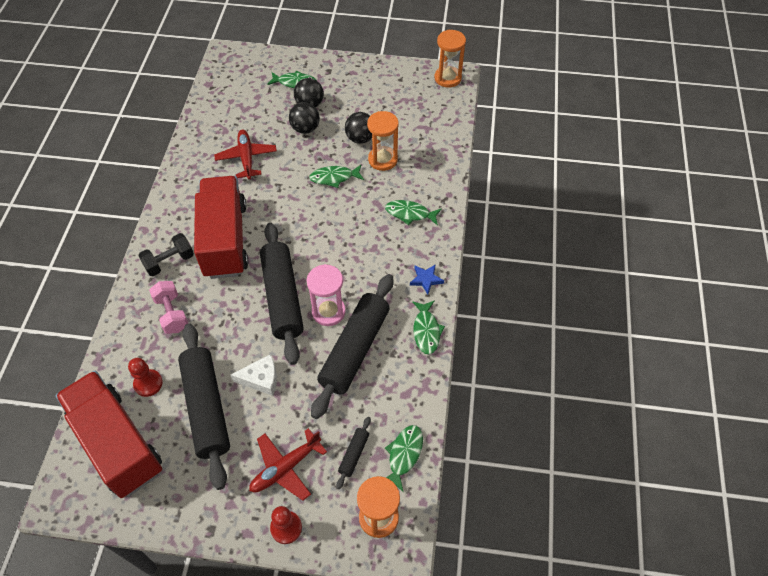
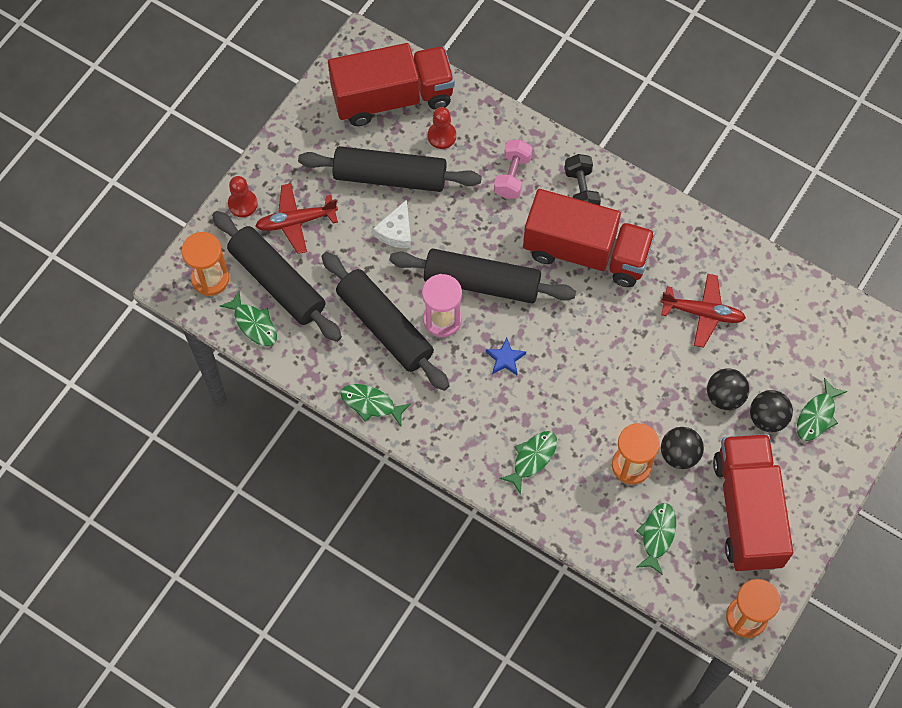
camera: 115 degrees right, 10 degrees up
pink dumbbell [149,281,188,334] -> pink dumbbell turned 75 degrees counterclockwise [494,140,533,199]
red plane [249,428,327,501] -> red plane turned 90 degrees counterclockwise [255,183,338,254]
green fish [309,165,364,188] -> green fish moved to [636,503,676,575]
black rolling pin [336,417,371,490] -> black rolling pin [212,211,342,342], size x2.36
blue star [410,264,444,294] -> blue star moved to [486,337,526,375]
none -> red truck [713,434,793,572]

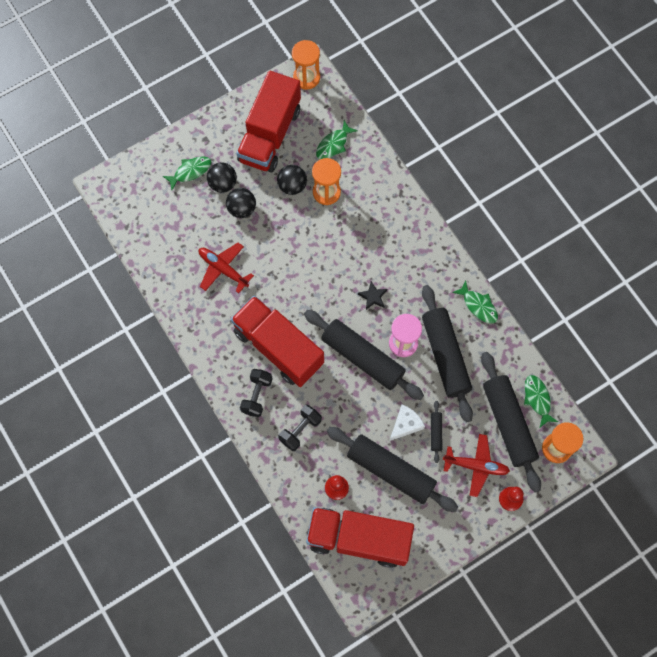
camera: 155 degrees left, 5 degrees up
blue star [486,337,526,375] -> black star [358,281,387,310]
pink dumbbell [494,140,533,199] -> black dumbbell [279,404,322,451]
green fish [499,431,557,494] -> none
none -> black rolling pin [431,401,442,463]

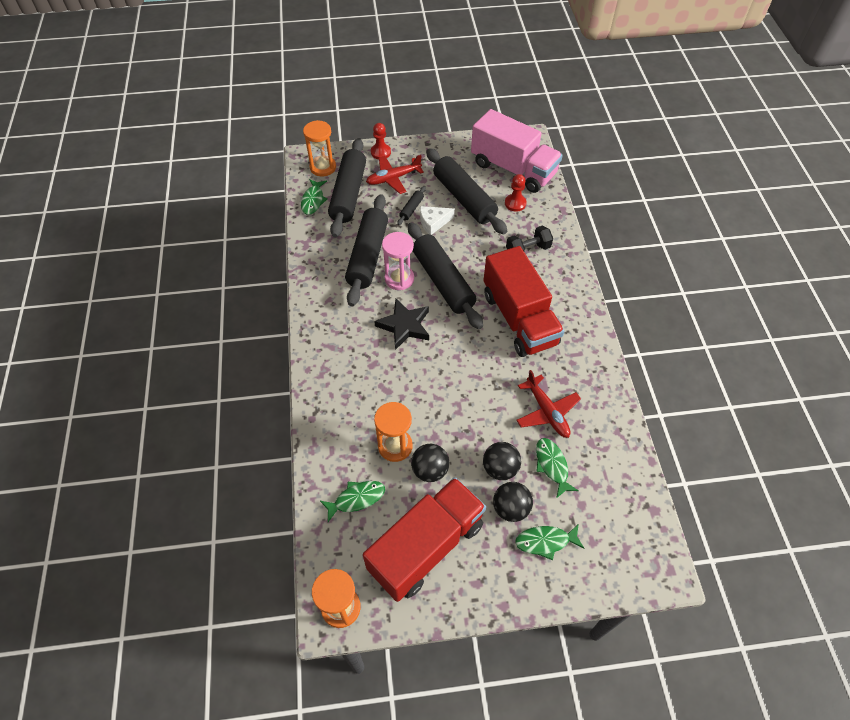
camera: 155 degrees left, 15 degrees down
black dumbbell [240,369,273,417] -> none
red truck [306,507,414,568] -> pink truck [471,109,563,193]
black star [358,281,387,310] -> black star [374,299,429,350], size x1.76
red plane [443,434,510,497] -> red plane turned 60 degrees counterclockwise [366,155,424,194]
green fish [452,280,498,323] -> green fish moved to [536,438,579,498]

